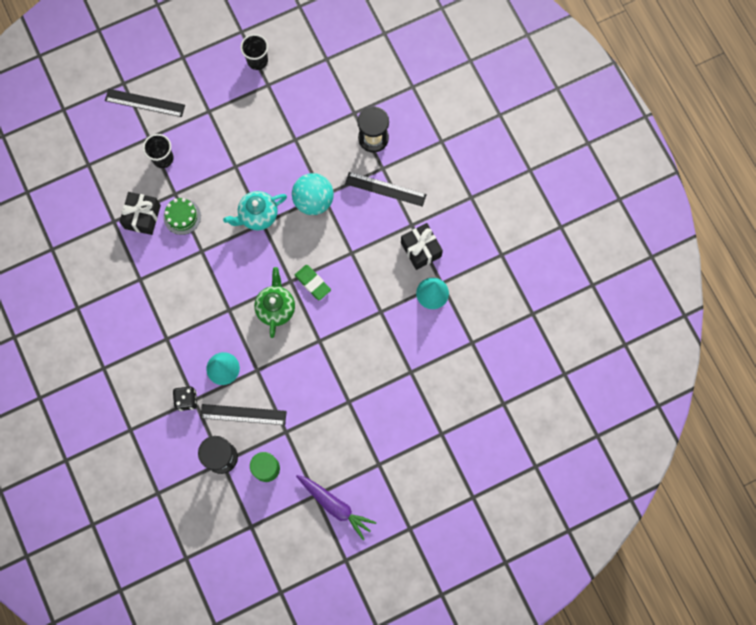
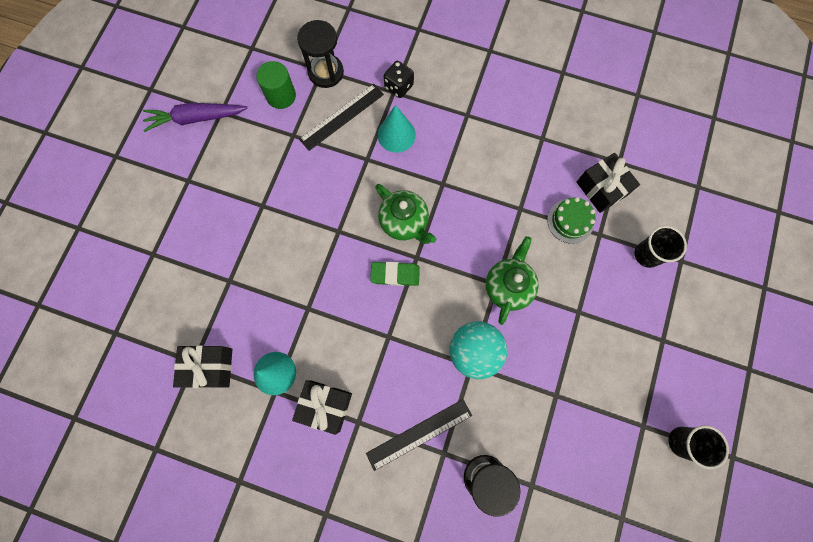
camera: 135 degrees right, 0 degrees up
black ruler [105,89,185,117] -> none
turquoise teapot [223,191,287,230] -> green teapot [485,236,539,325]
none -> black gift [173,345,232,388]

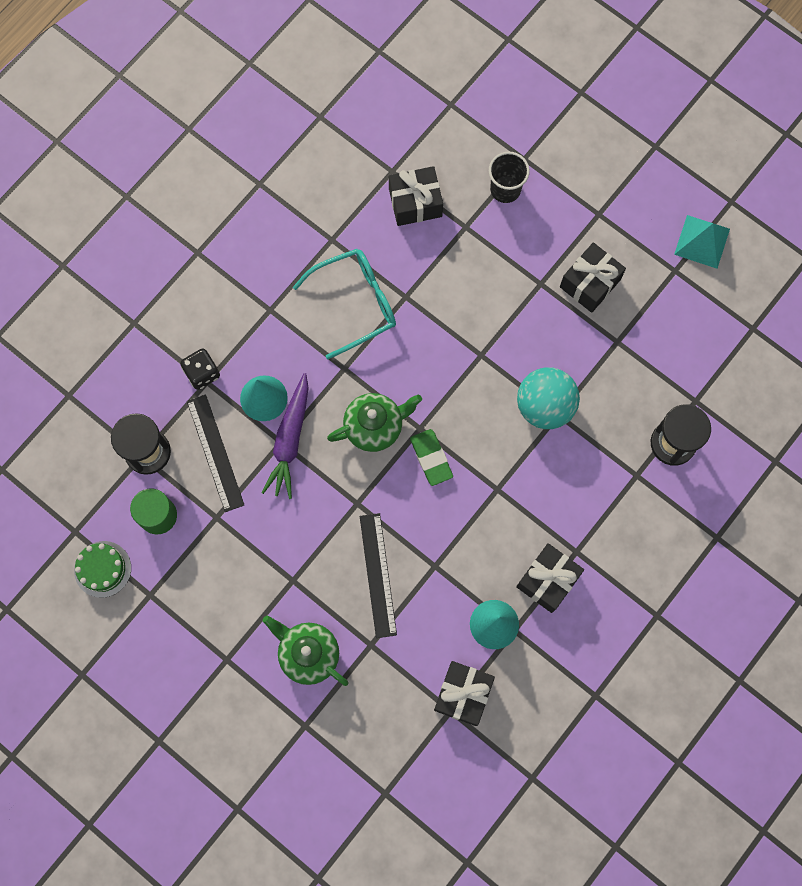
camera: 70 degrees left, 0 degrees up
purple carrot [143,103,248,132] -> purple carrot moved to [261,373,309,499]
black ruler [366,399,472,471] -> black ruler moved to [360,513,397,638]
green eraser [370,262,420,286] -> green eraser turned 45 degrees counterclockwise [410,429,453,486]
green teapot [485,236,539,325] -> green teapot moved to [263,615,348,686]
green cake [547,197,595,244] -> green cake moved to [74,541,131,598]
black cup [669,425,729,469] -> turquoise pyramid [674,215,730,269]
none -> turquoise glasses [293,249,396,359]
none -> black gift [560,242,626,313]

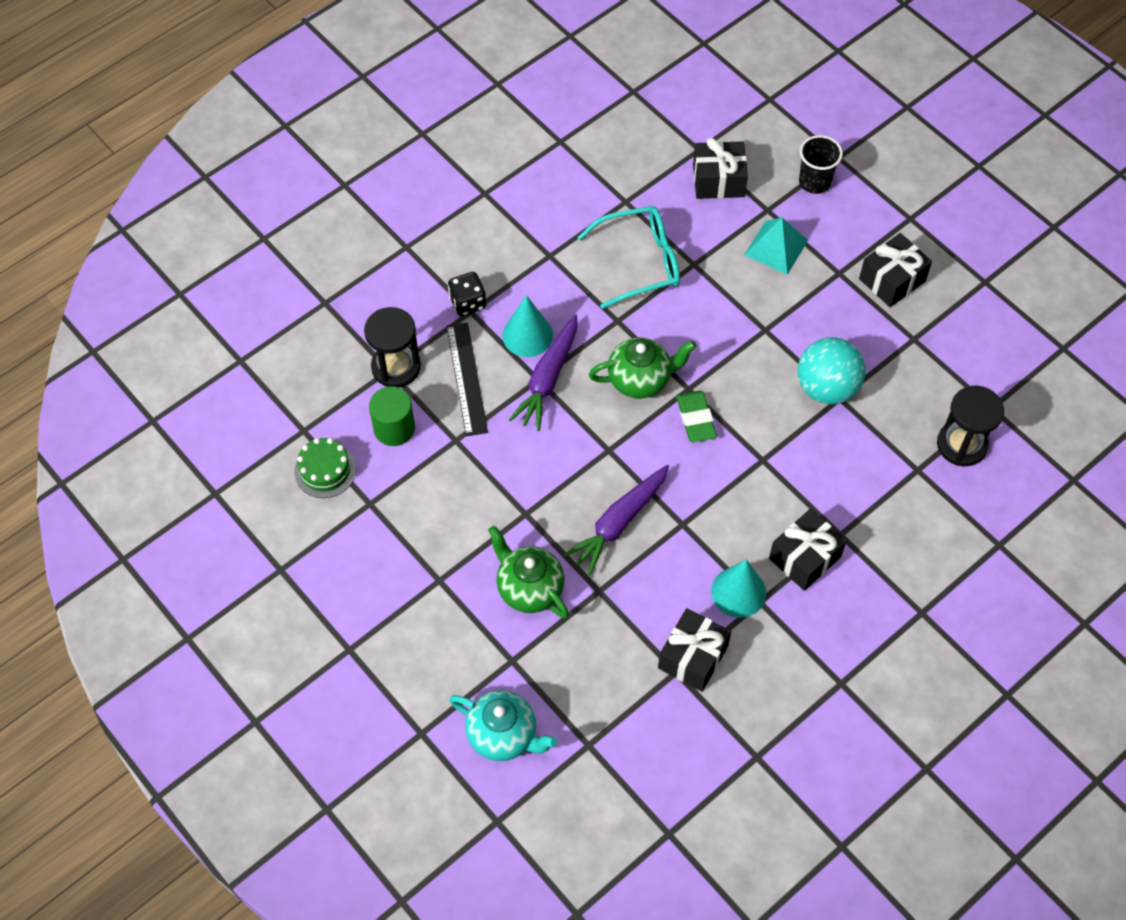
camera: 10 degrees right, 15 degrees down
black ruler [360,513,397,638] -> purple carrot [563,465,669,575]
turquoise pyramid [674,215,730,269] -> turquoise pyramid moved to [744,218,808,275]
none -> turquoise teapot [449,690,557,761]

